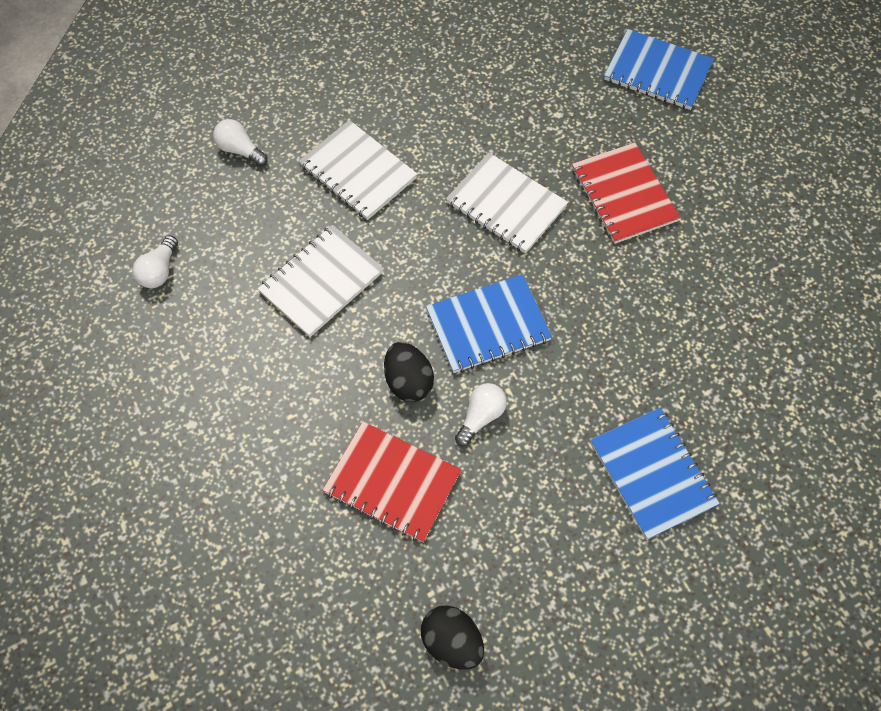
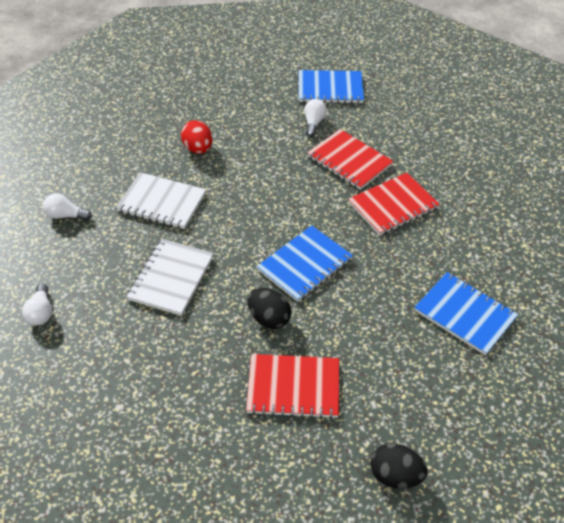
camera: 25 degrees left, 15 degrees down
white notebook [446,153,568,254] -> none
white light bulb [455,383,507,446] -> white light bulb moved to [304,99,327,137]
none -> red egg [181,120,212,154]
none -> red notebook [348,172,440,236]

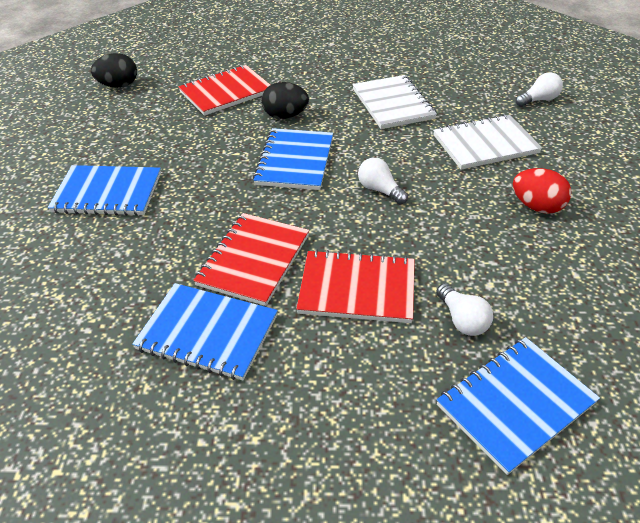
camera: 145 degrees right, 5 degrees down
white light bulb [22,284,52,325] -> white light bulb moved to [358,158,408,204]
none -> blue notebook [132,283,278,380]

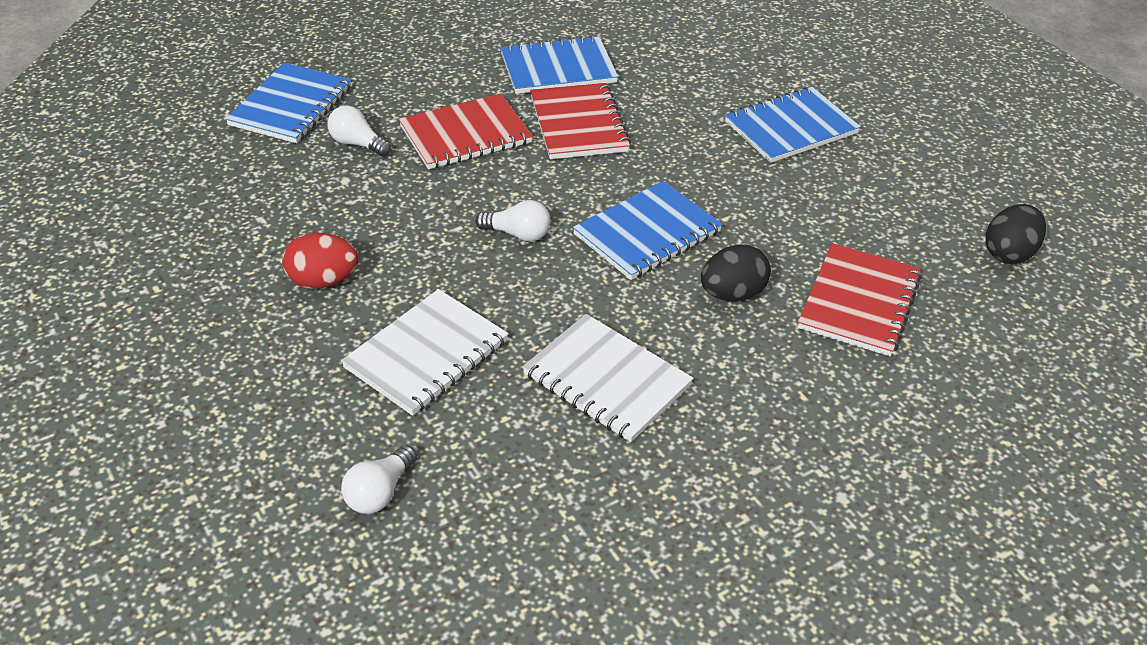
camera: 145 degrees right, 0 degrees up
blue notebook [253,128,333,190] -> blue notebook turned 75 degrees clockwise [573,181,723,280]

